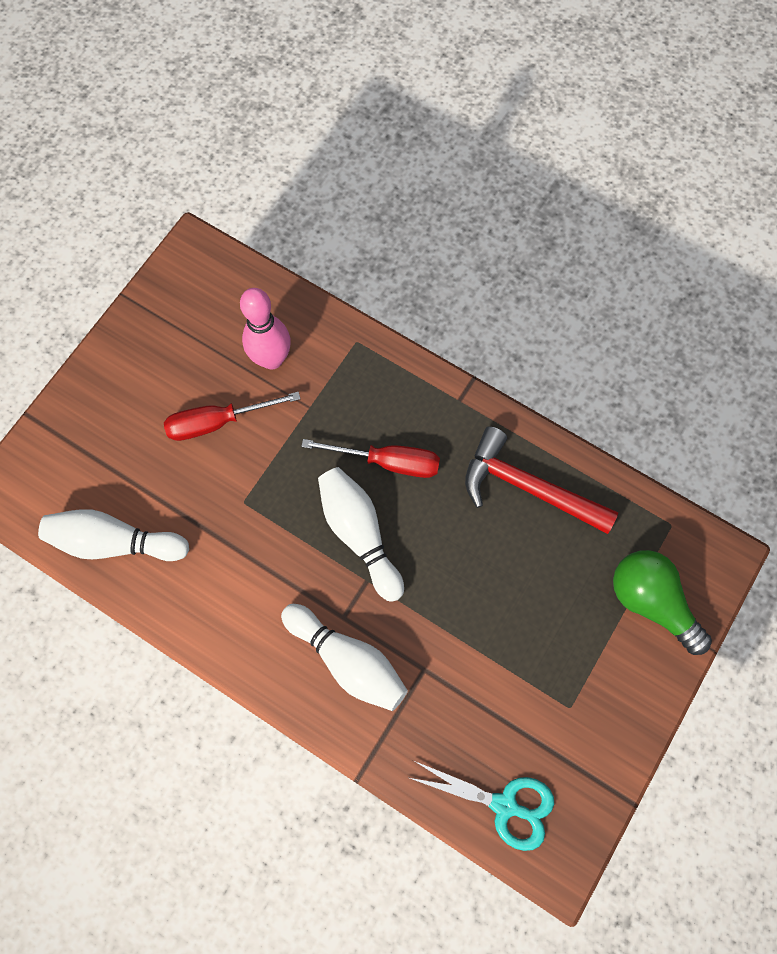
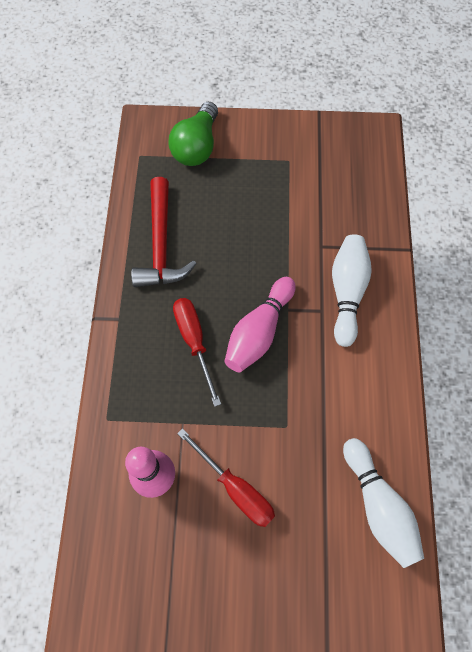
camera: 120 degrees left, 5 degrees down
white bowling pin [318,467,404,602] -> pink bowling pin [224,277,296,372]
turquoise scissors [407,761,554,851] -> none

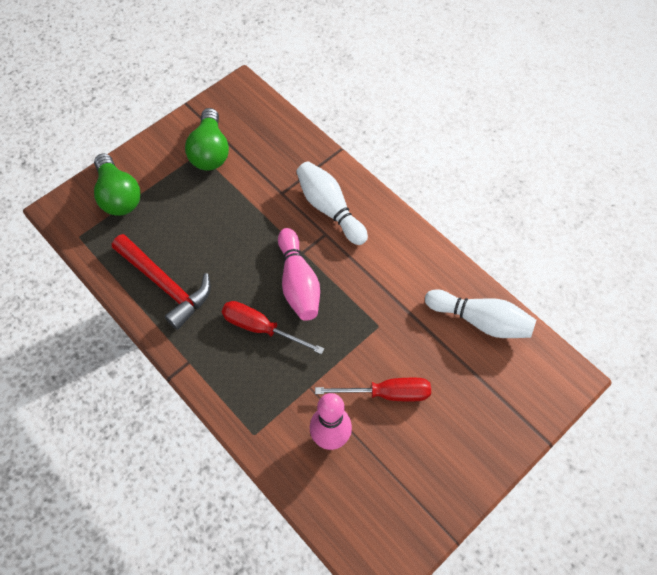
camera: 45 degrees left, 5 degrees down
none -> green light bulb [185,108,229,171]

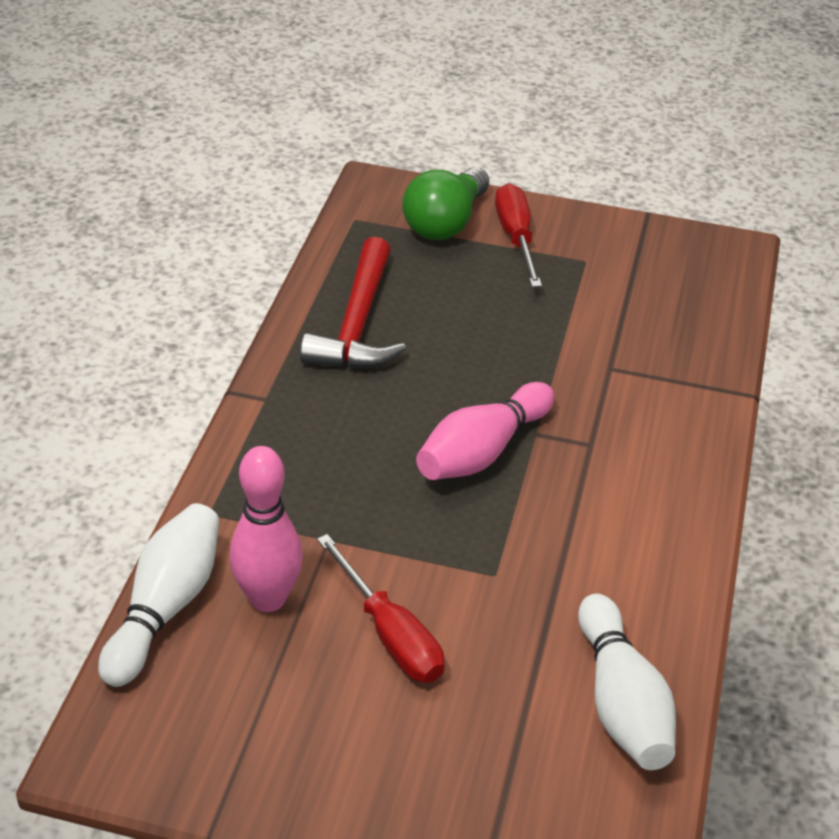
camera: 55 degrees right, 20 degrees down
green light bulb [185,108,229,171] -> none
red screwdriver [222,301,324,354] -> red screwdriver moved to [495,183,542,287]
white bowling pin [296,161,368,245] -> white bowling pin moved to [98,503,219,687]

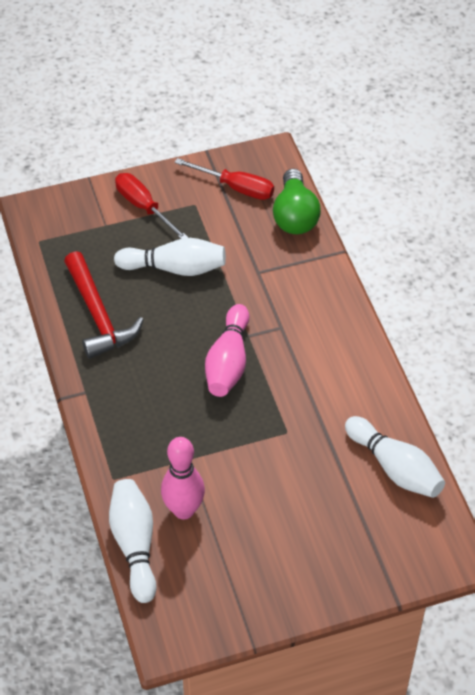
camera: 30 degrees left, 10 degrees up
red screwdriver [317,534,445,683] -> red screwdriver moved to [175,158,274,200]
green light bulb [402,167,489,240] -> green light bulb moved to [273,169,321,234]
none -> white bowling pin [114,238,226,276]

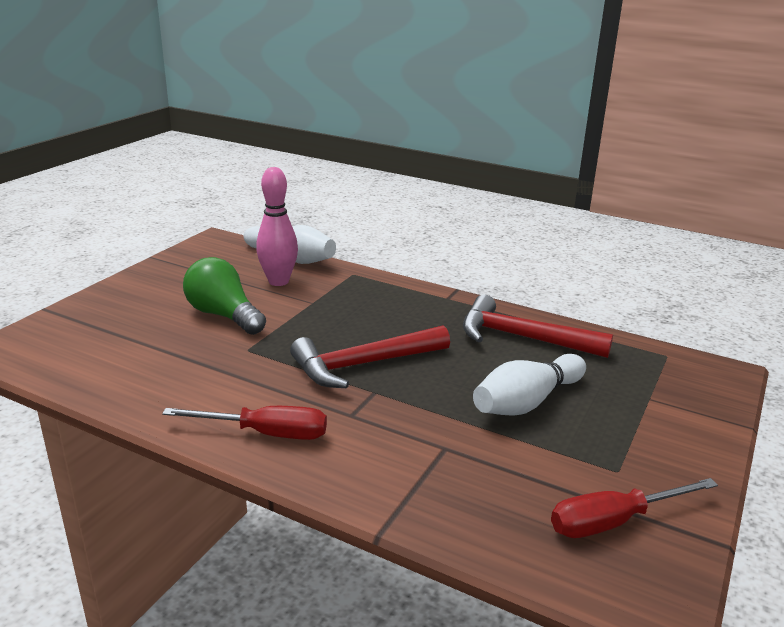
camera: 135 degrees right, 25 degrees down
red screwdriver [115,173,189,239] -> red screwdriver moved to [162,406,327,440]
pink bowling pin [205,304,249,397] -> red hammer [290,325,450,388]
green light bulb [273,169,321,234] -> green light bulb moved to [183,257,266,335]
white bowling pin [345,416,445,498] -> none

